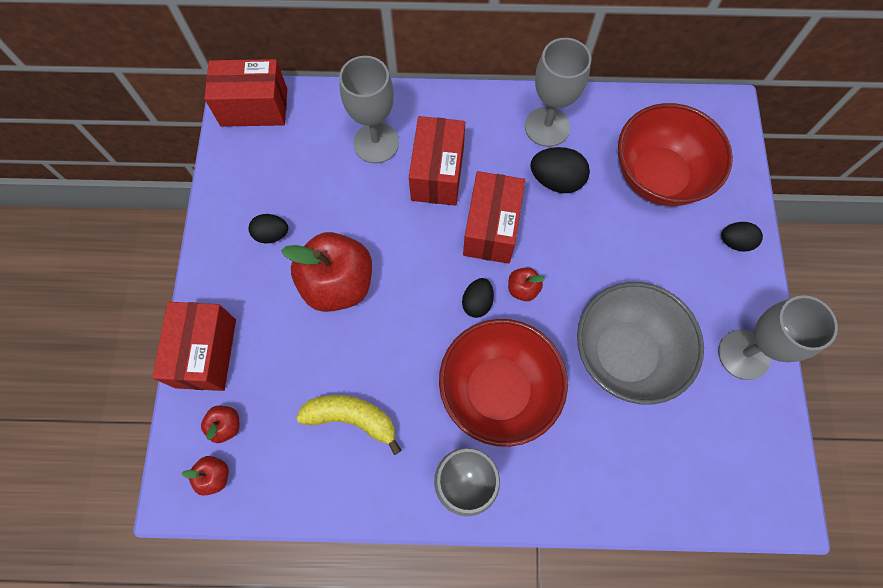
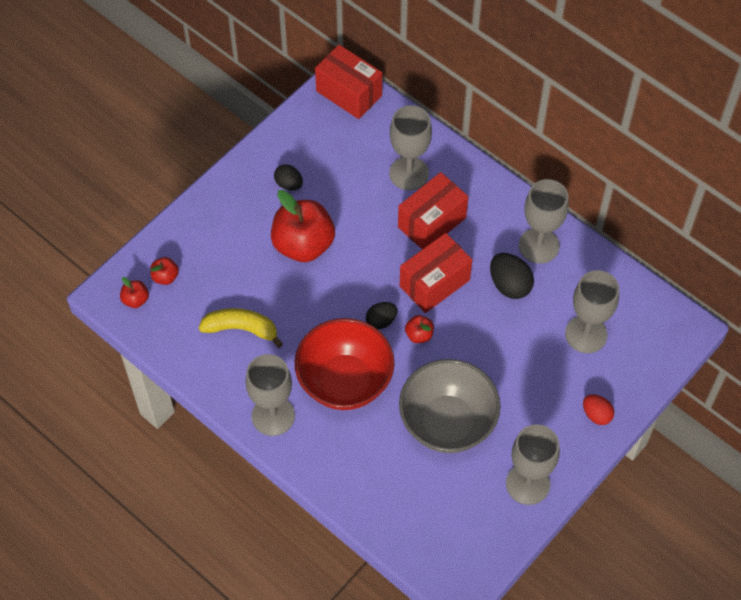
camera: 40 degrees right, 10 degrees down
red box [152,302,236,391] -> none
yellow banana [296,395,402,455] -> yellow banana turned 45 degrees counterclockwise [199,308,283,348]
red bowl [618,103,733,206] -> grey goblet [565,270,619,353]
black egg [721,222,763,252] -> red egg [583,394,614,425]

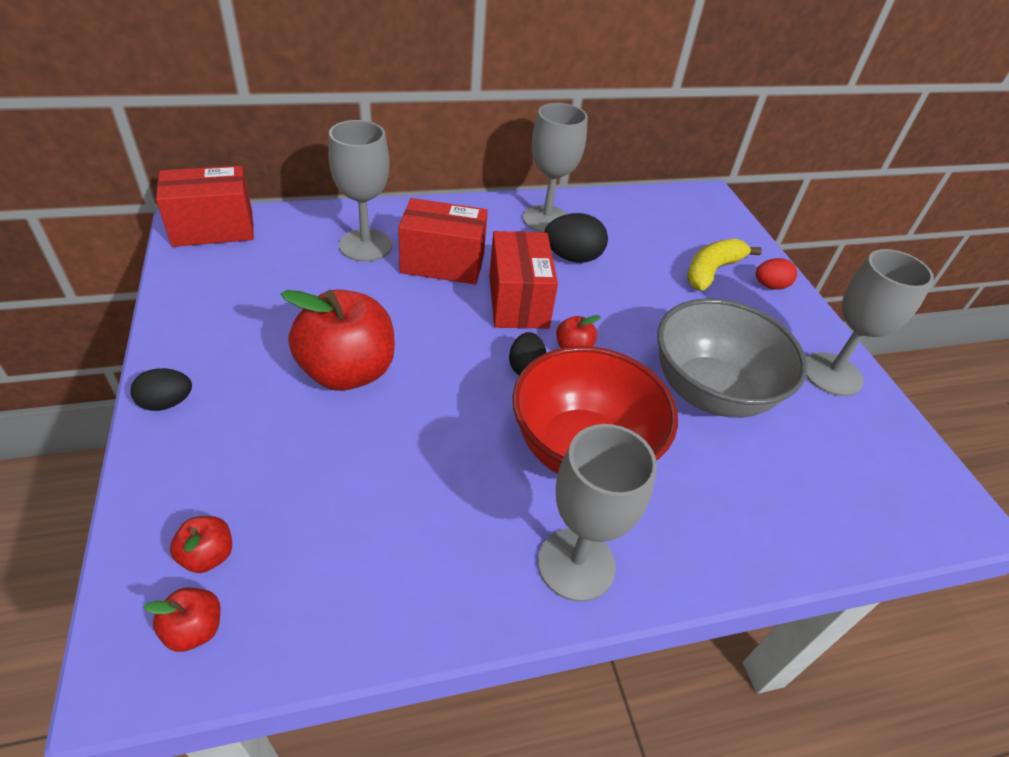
camera: 60 degrees left, 15 degrees down
yellow banana [199,308,283,348] -> yellow banana moved to [687,239,762,291]
black egg [274,164,303,190] -> black egg moved to [130,368,192,411]
red box [398,172,468,249] -> red box turned 75 degrees counterclockwise [398,198,488,284]
grey goblet [565,270,619,353] -> none

